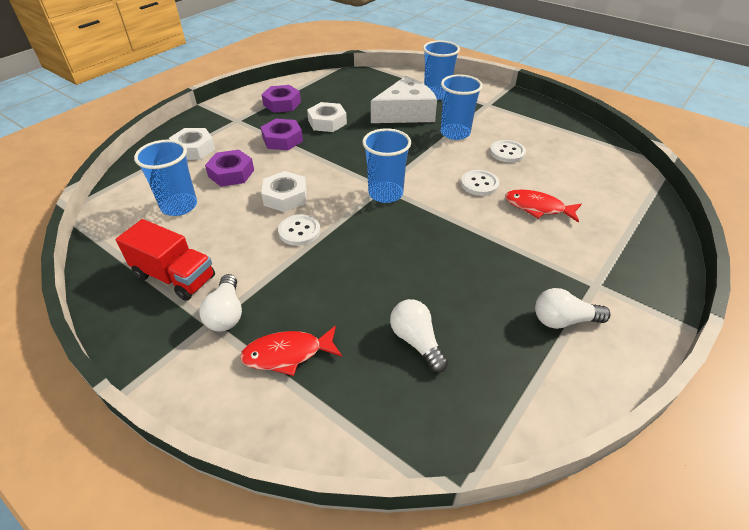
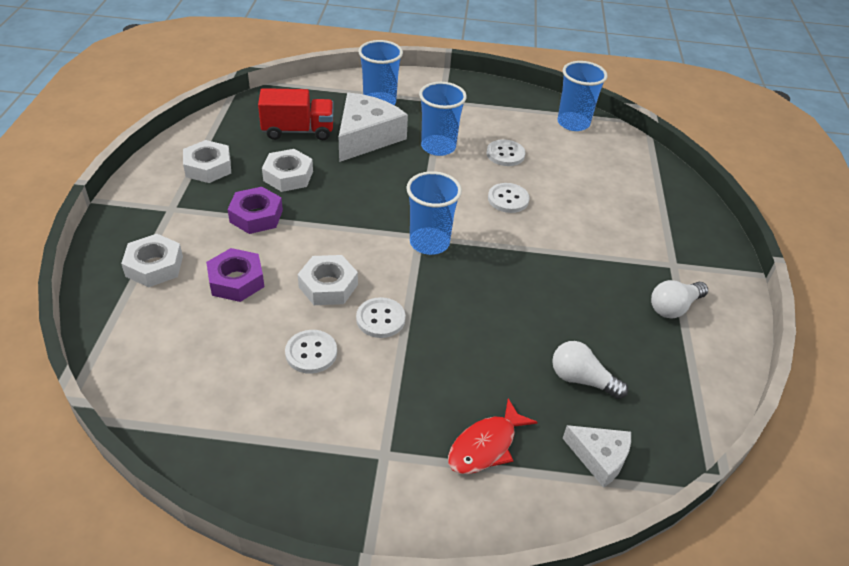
camera: 35 degrees left, 0 degrees up
red truck [116,219,215,301] -> red truck moved to [258,88,334,140]
blue cup [134,140,197,216] -> blue cup moved to [557,61,608,131]
white light bulb [199,274,242,331] -> none
purple nut [261,85,301,113] -> white nut [183,140,231,183]
red fish [505,189,582,222] -> none
none -> white button [285,330,337,374]
none -> white cheese [563,425,631,488]

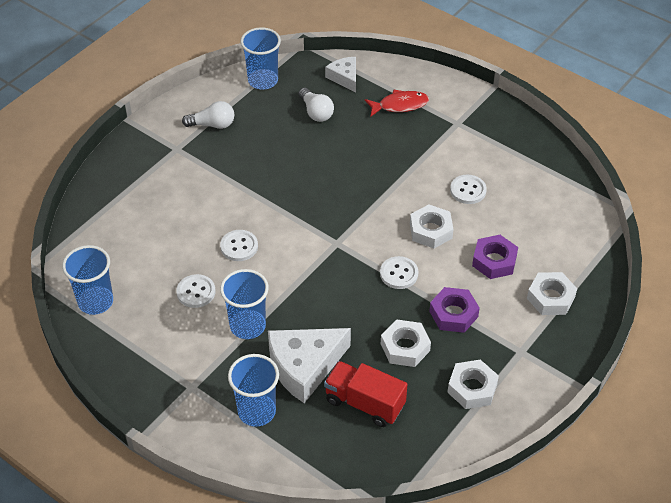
camera: 145 degrees left, 5 degrees up
white button [356,297,406,338] -> white button moved to [380,256,418,289]
blue cup [406,171,462,255] -> blue cup moved to [241,27,281,89]

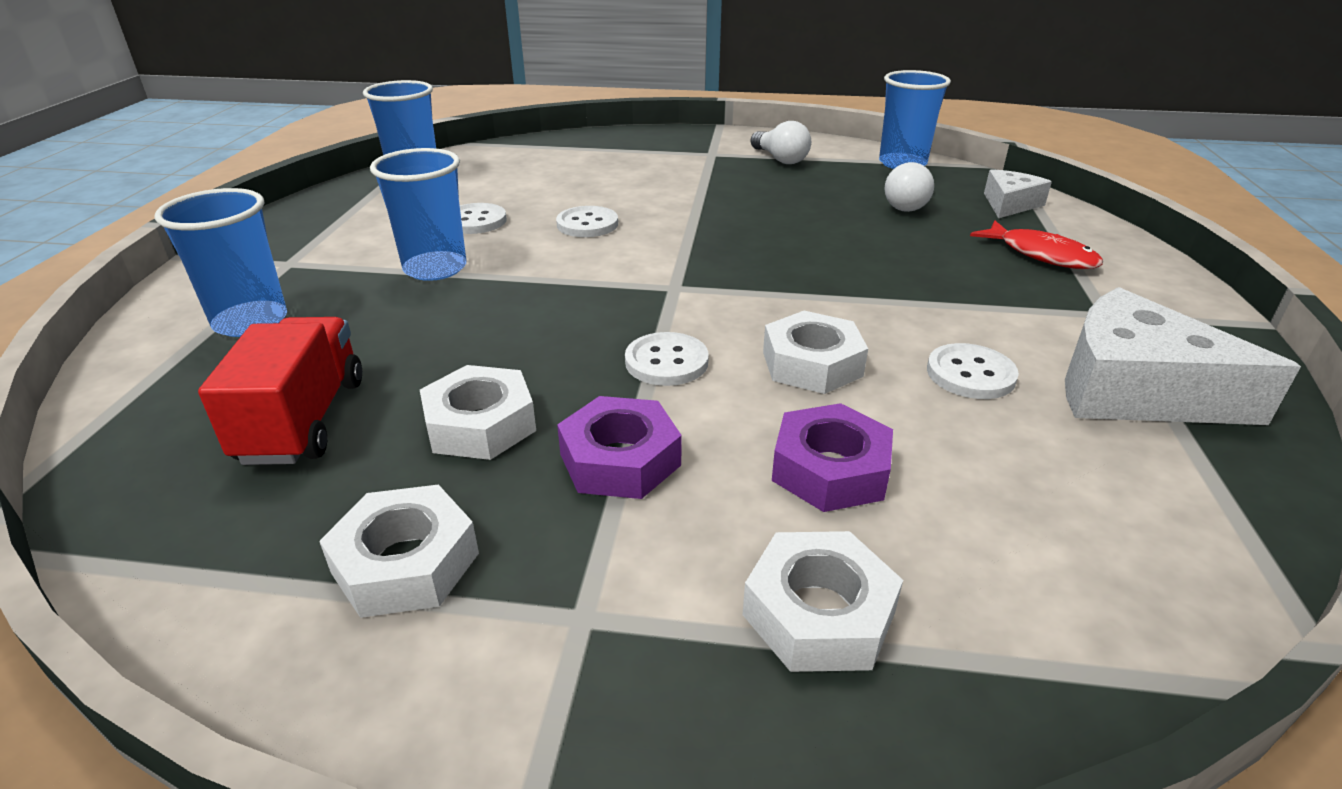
camera: 60 degrees right, 15 degrees down
white cheese [268,328,351,403] -> white cheese moved to [1065,287,1301,425]

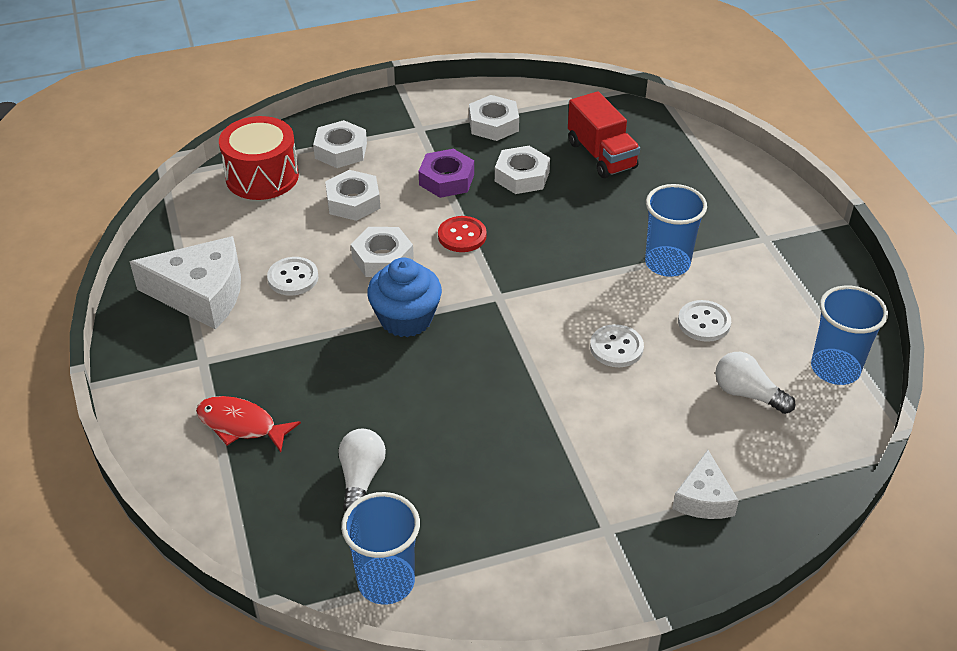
camera: 155 degrees right, 10 degrees up
blue cup [154,188,287,337] -> none
white button [625,332,709,386] -> red button [438,216,487,252]
white light bulb [750,121,811,164] -> white light bulb moved to [715,352,795,414]
purple nut [772,403,893,512] -> white nut [325,170,380,221]
white cheese [984,169,1052,218] -> white cheese moved to [672,450,739,519]
none -> red drum [219,116,299,200]
none -> blue cupcake [367,257,442,337]

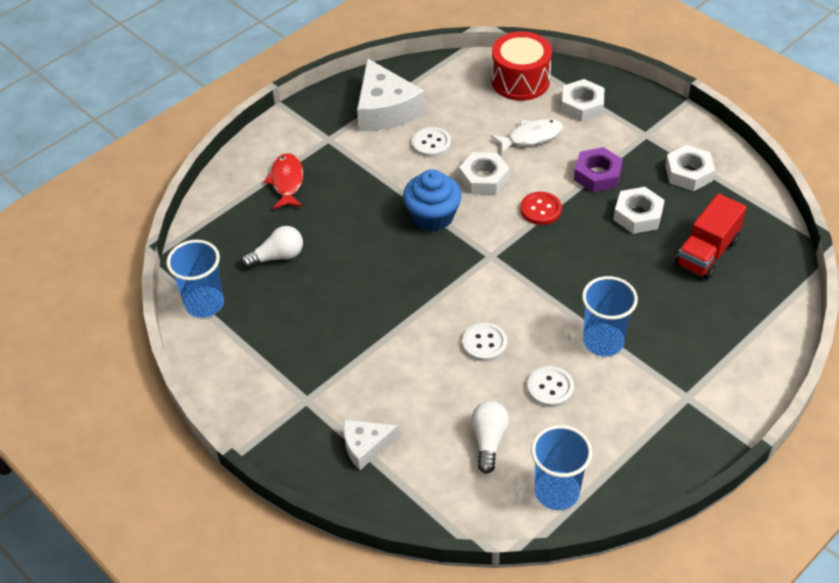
camera: 65 degrees right, 5 degrees up
white nut [325,170,380,221] -> white fish [491,119,564,154]

